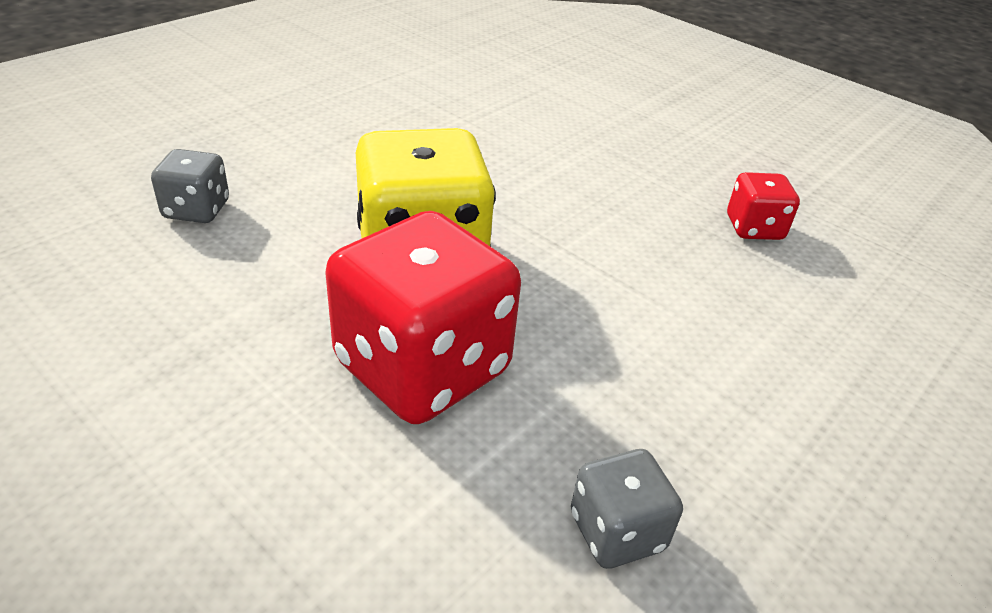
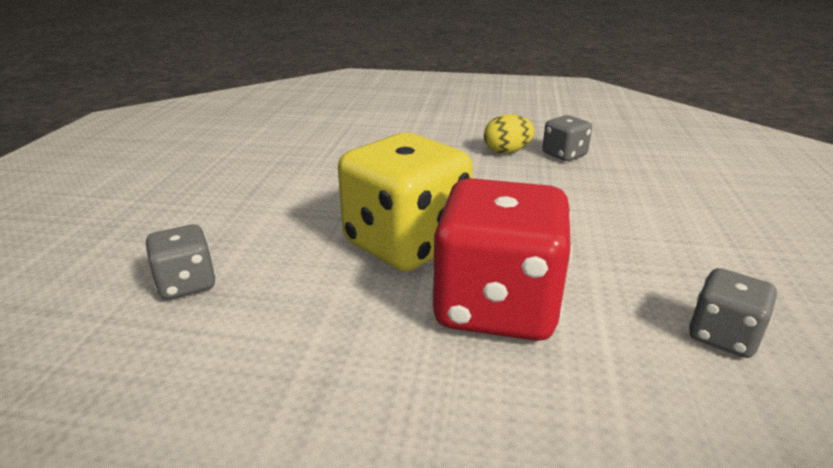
camera: 30 degrees left, 10 degrees down
red dice [727,172,800,240] -> grey dice [542,115,592,161]
none -> yellow egg [484,114,535,154]

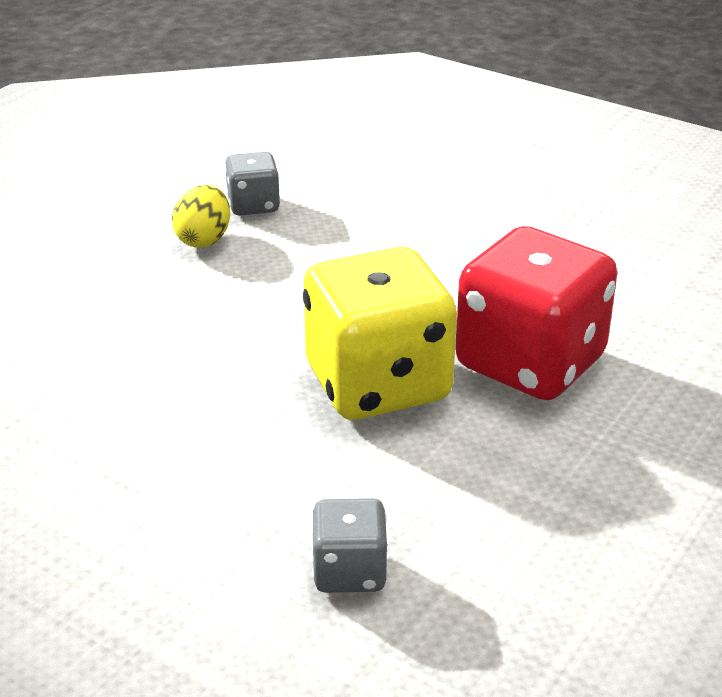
camera: 65 degrees left, 5 degrees up
grey dice [689,268,777,358] -> none

